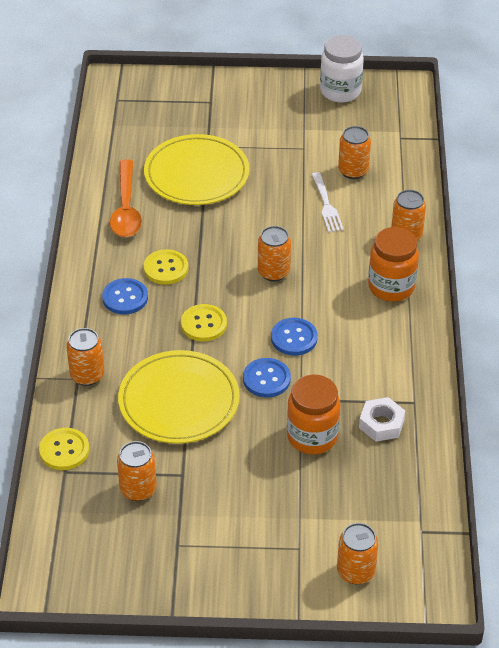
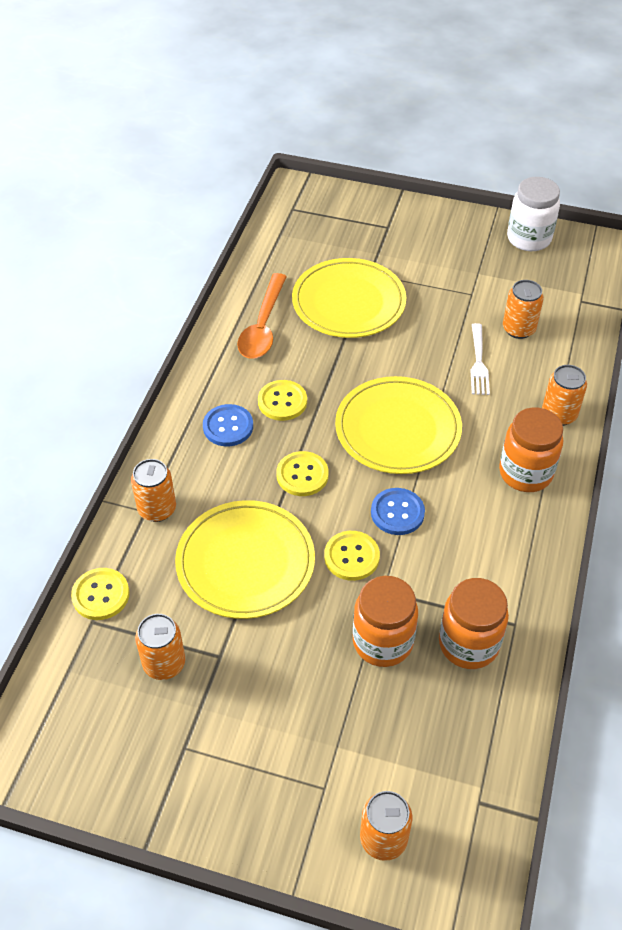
camera: 15 degrees right, 5 degrees up
blue button [243,358,291,397] -> yellow button [324,531,380,581]
orange can [258,226,291,282] -> yellow plate [335,376,462,474]
white nut [359,397,405,442] -> orange jar [439,578,509,669]

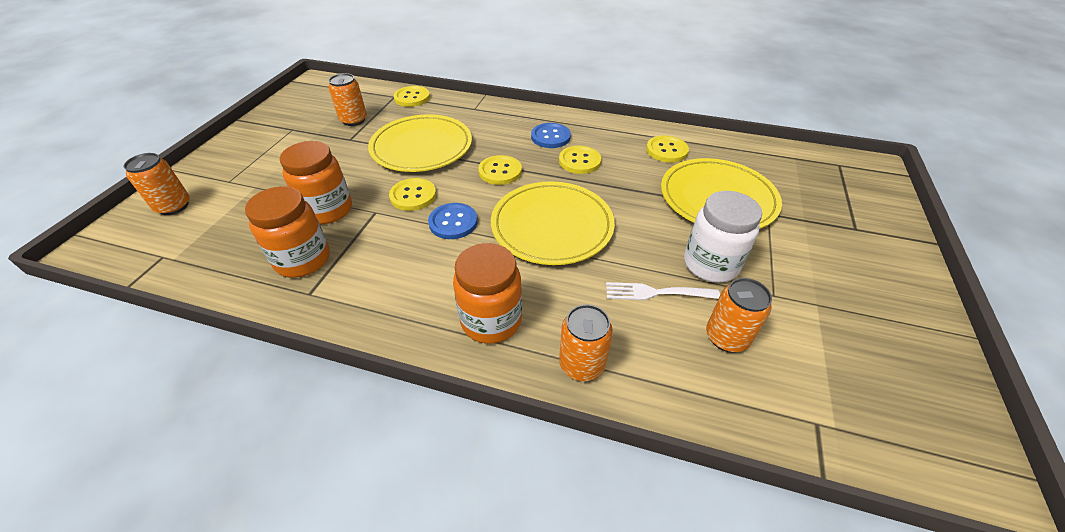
camera: 90 degrees right, 5 degrees down
orange can [131,459,176,522] -> none
orange spoon [237,273,287,359] -> yellow button [646,135,689,163]
white jar [507,177,560,251] -> white jar moved to [684,191,762,283]

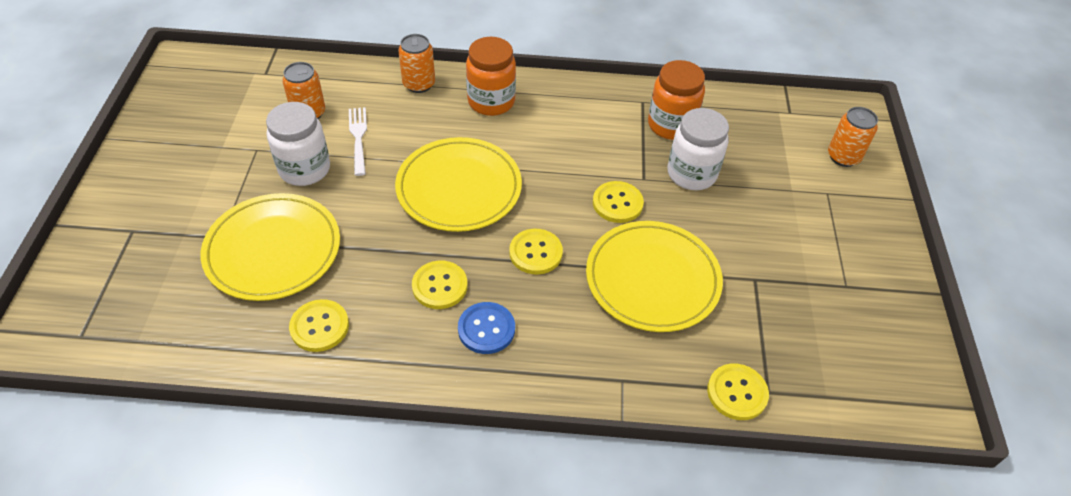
camera: 165 degrees right, 5 degrees up
orange jar [280,141,352,224] -> white jar [667,108,729,190]
orange can [328,73,367,126] -> none
blue button [428,203,478,239] -> none
white fork [606,282,720,300] -> white fork turned 90 degrees counterclockwise [349,107,367,176]

